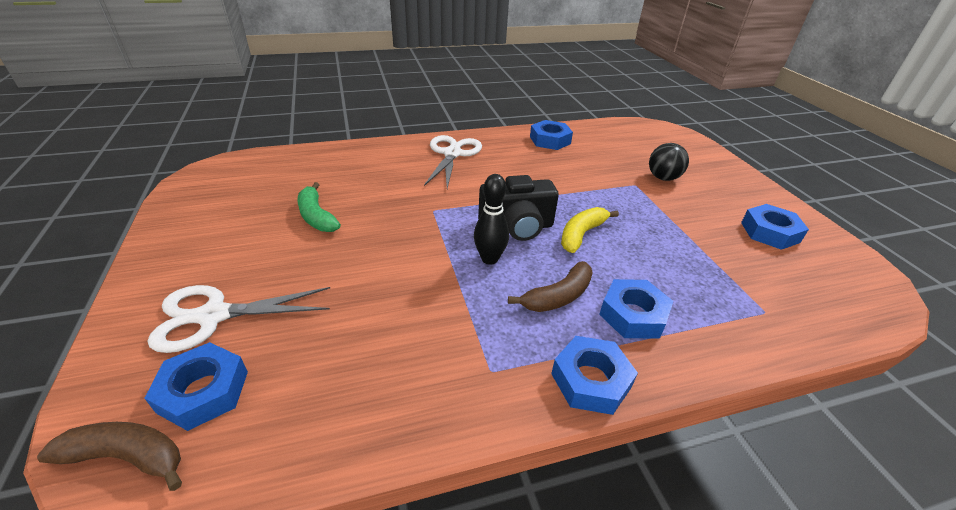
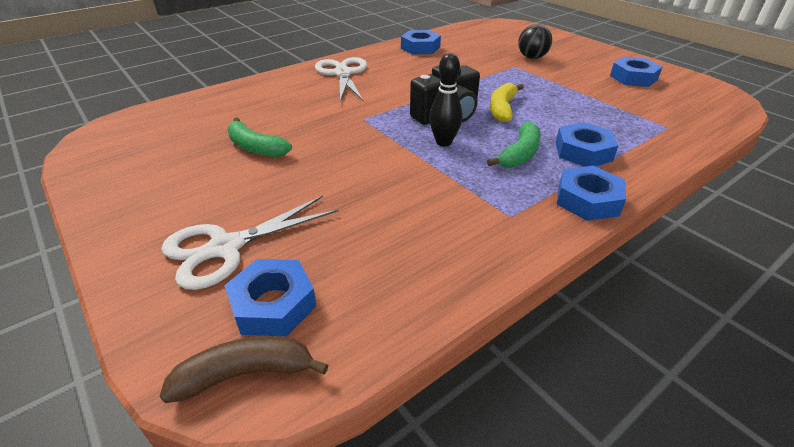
camera: 20 degrees left, 0 degrees up
brown banana [508,261,593,312] -> green banana [487,121,541,168]

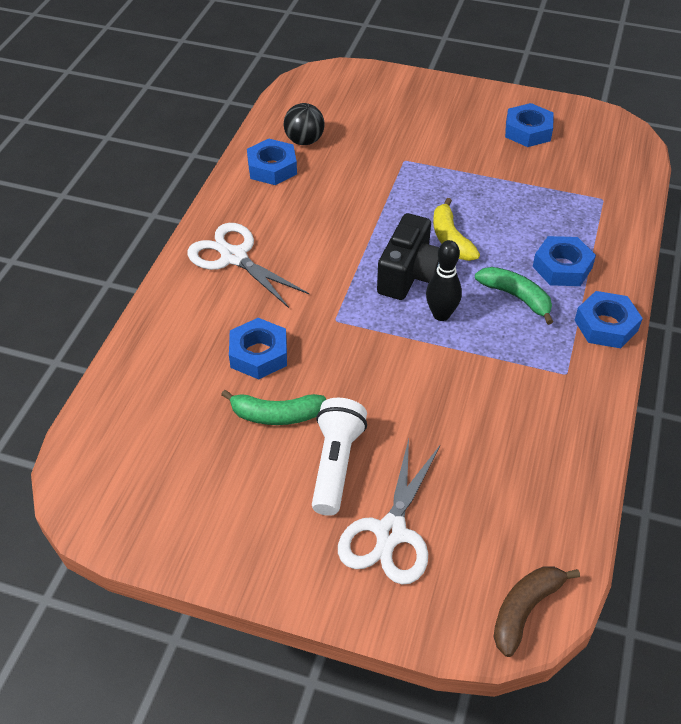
camera: 35 degrees left, 10 degrees up
blue nut [224,259,316,336] -> blue nut moved to [229,318,287,379]
green banana [487,121,541,168] -> green banana turned 45 degrees counterclockwise [475,267,553,325]
black ball [518,24,552,59] -> black ball moved to [284,103,325,145]
none -> white flashlight [312,398,367,516]

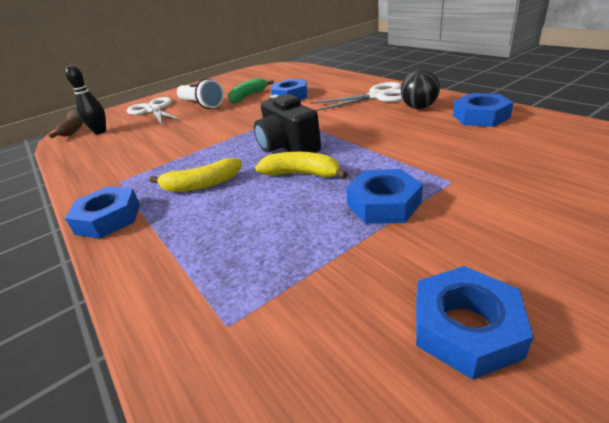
camera: 130 degrees right, 15 degrees down
black ball [284,103,325,145] -> black ball moved to [401,69,440,109]
black bowling pin [426,240,462,321] -> black bowling pin moved to [65,65,106,134]
green banana [475,267,553,325] -> yellow banana [150,158,242,192]
blue nut [533,236,596,286] -> blue nut moved to [346,169,423,224]

